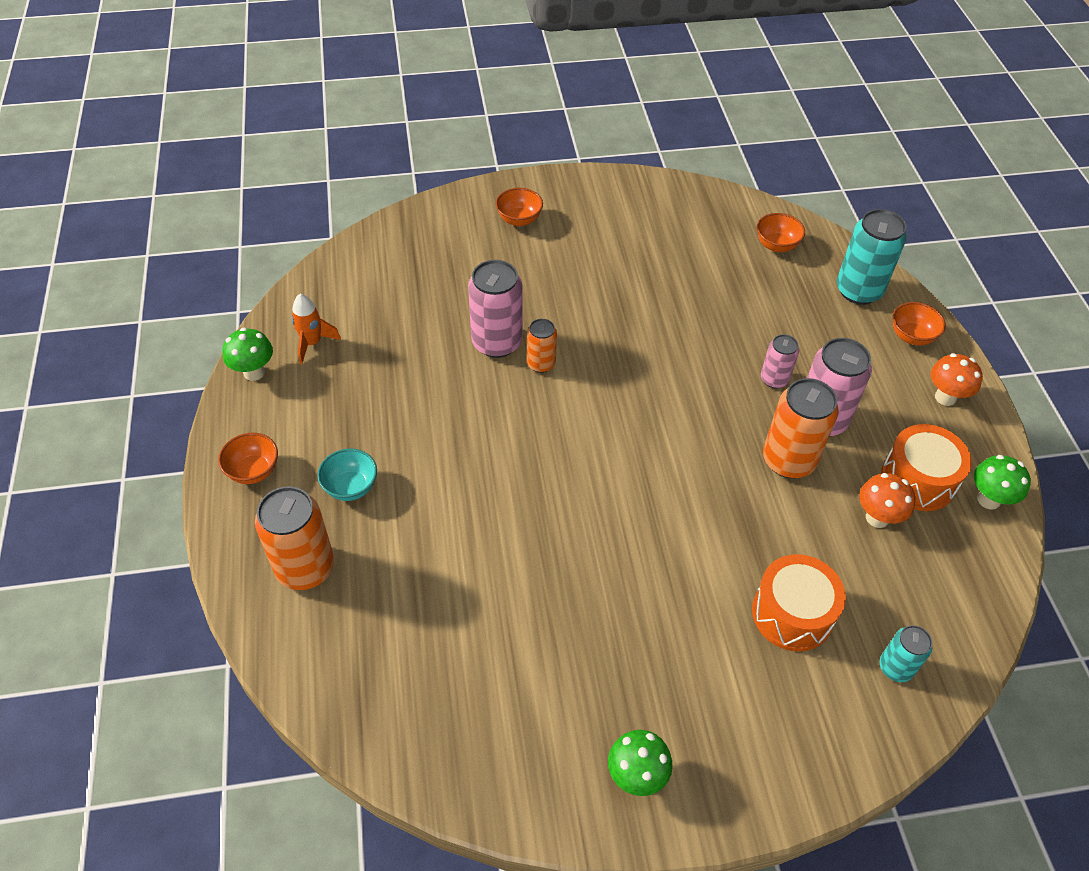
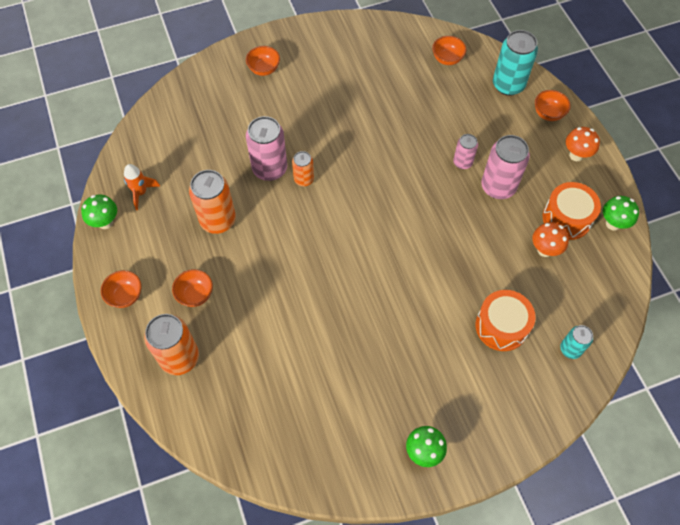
camera: 10 degrees left, 10 degrees up
turquoise bowl [317,449,377,501] -> orange bowl [172,269,213,307]
orange can [763,378,839,478] -> orange can moved to [189,170,236,234]

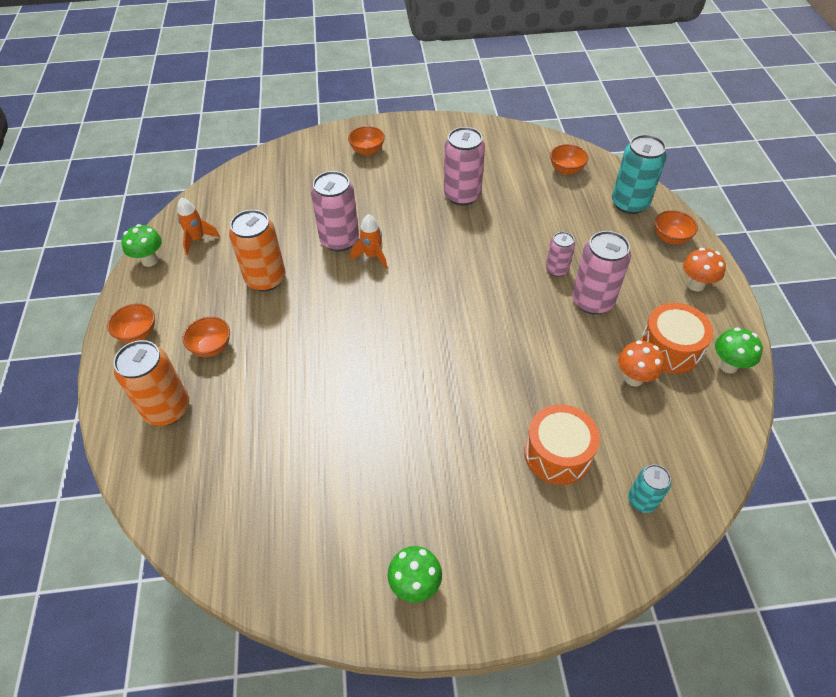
camera: 15 degrees right, 10 degrees down
orange can [292,151,314,186] -> orange rocket [350,214,387,269]
none -> pink can [444,127,485,206]

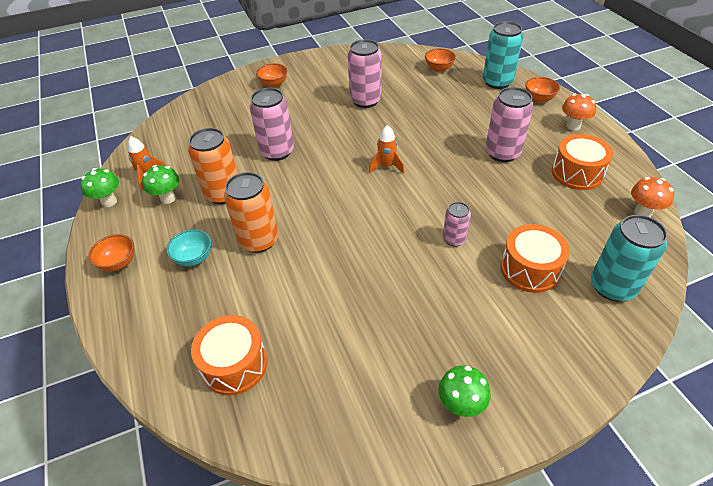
camera: 15 degrees left, 5 degrees down
orange can [113,340,189,426] -> orange can moved to [224,172,278,253]
orange bowl [183,317,230,357] -> turquoise bowl [167,229,211,267]
orange rocket [350,214,387,269] -> orange rocket moved to [369,125,405,174]
pink can [546,232,575,277] -> pink can moved to [443,202,471,247]
orange mushroom [618,340,664,387] -> orange mushroom moved to [631,177,674,217]
turquoise can [628,464,671,513] -> turquoise can [591,215,668,301], size x1.78
green mushroom [715,327,763,373] -> green mushroom moved to [142,165,179,204]
none -> orange drum [191,315,267,395]

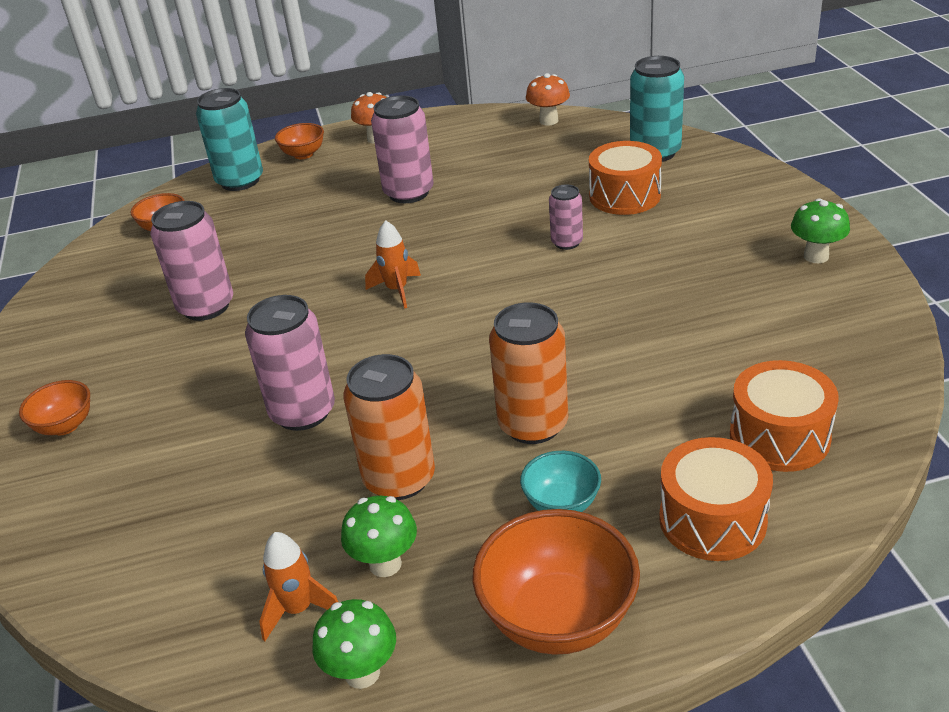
camera: 80 degrees left, 10 degrees down
orange bowl [88,234,134,272] -> orange bowl [473,509,640,655], size x1.81
orange drum [552,134,613,190] -> orange drum moved to [659,437,773,561]

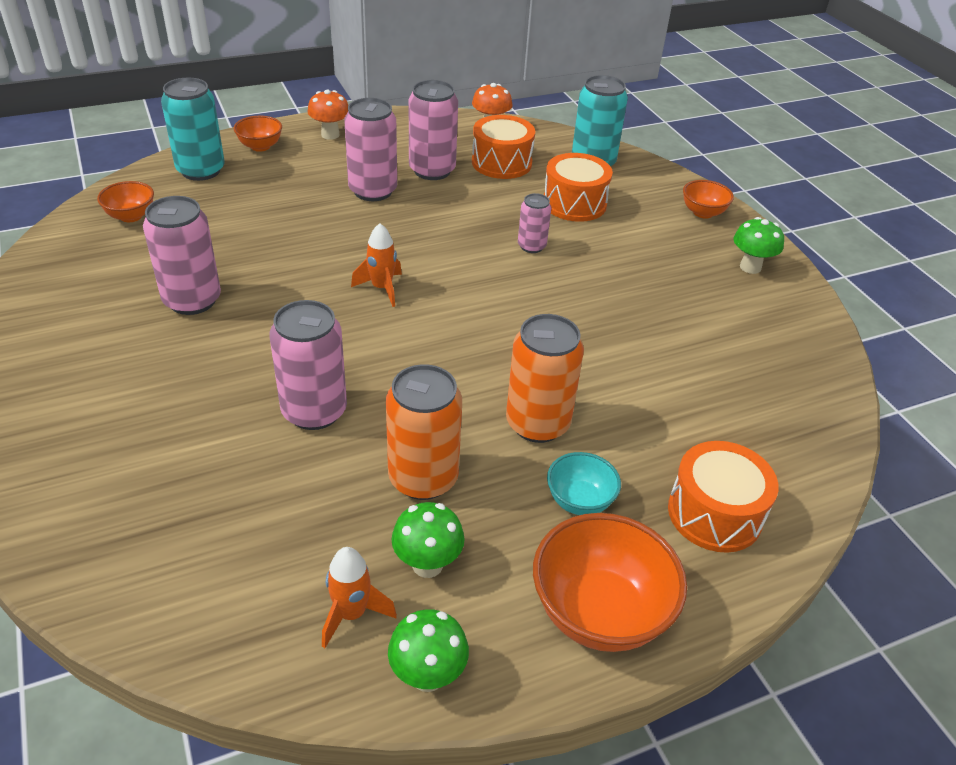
camera: 15 degrees left, 5 degrees up
orange bowl [19,380,90,435] -> orange bowl moved to [683,180,734,219]
orange drum [730,360,839,472] -> orange drum moved to [472,115,535,179]
none -> pink can [409,80,458,180]

